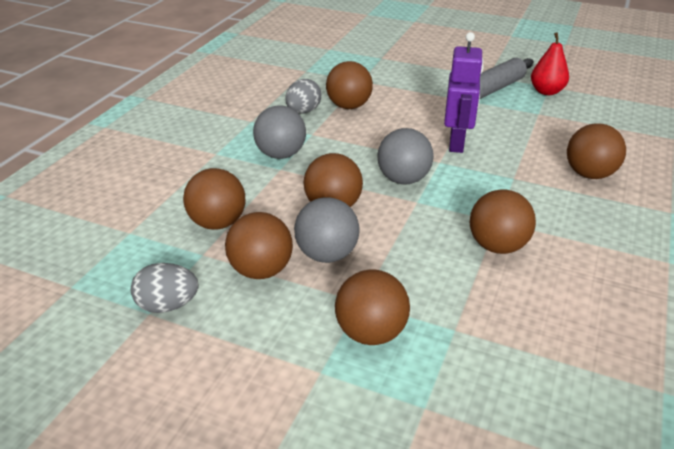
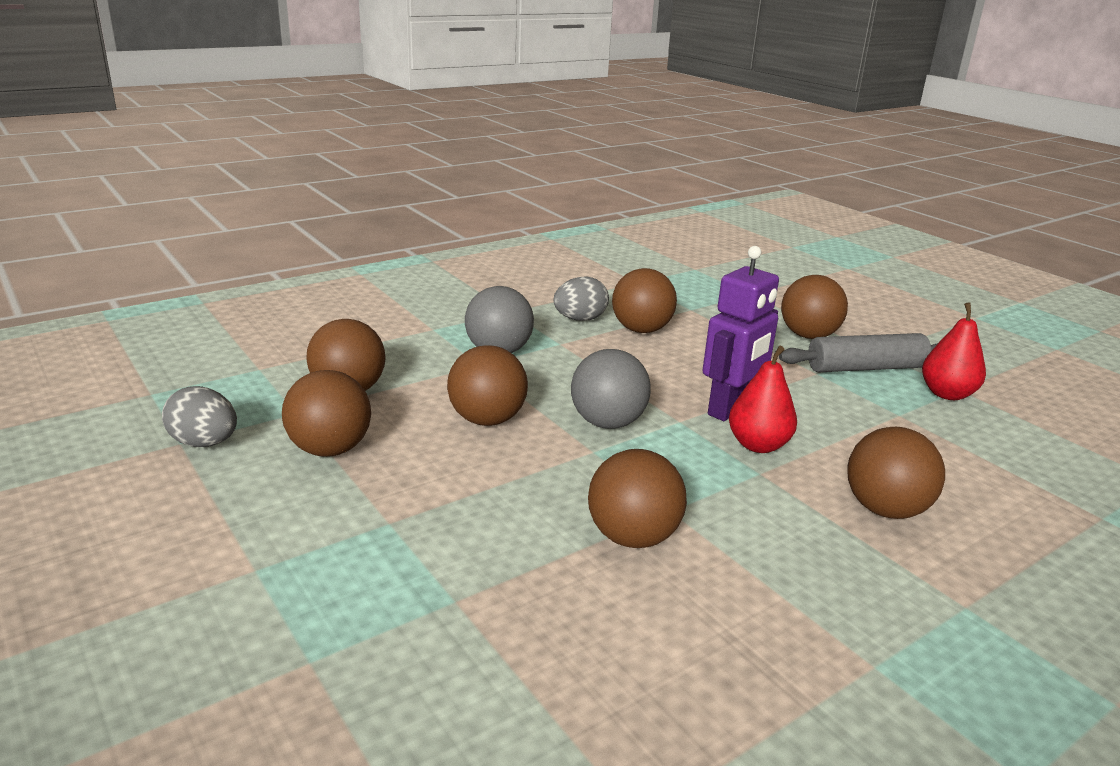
camera: 30 degrees right, 10 degrees down
grey ball [294,197,360,263] -> none
brown ball [335,270,410,345] -> brown ball moved to [781,275,848,339]
none -> red pear [729,346,797,453]

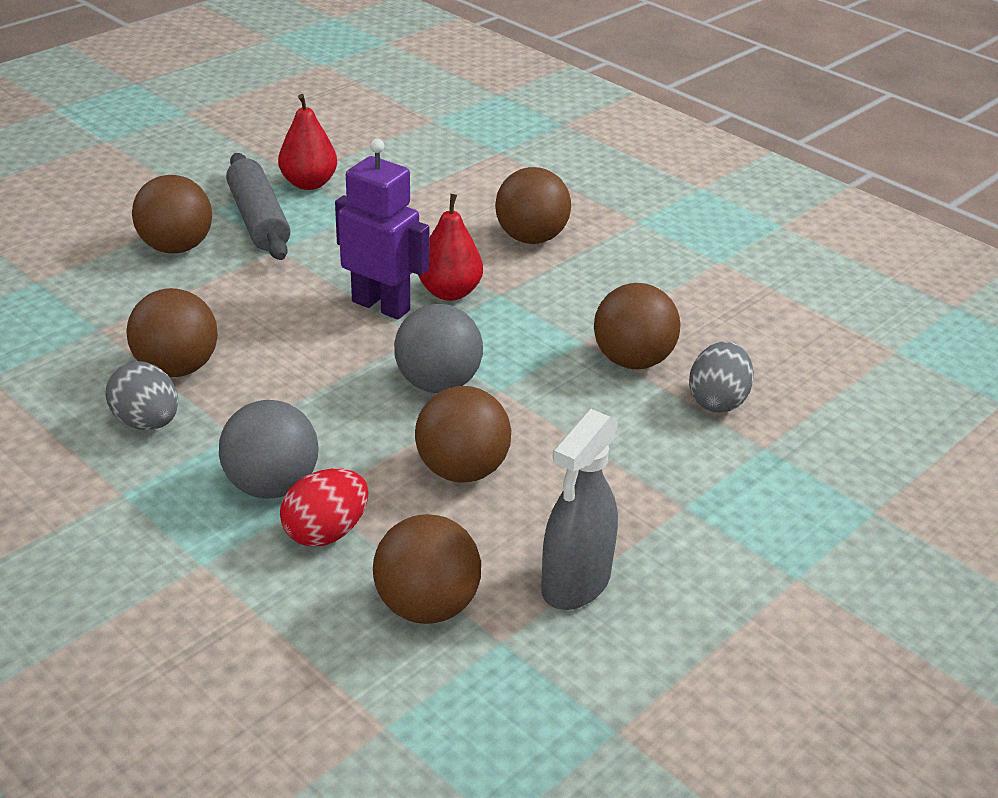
camera: 100 degrees left, 10 degrees up
grey egg [162,386,237,447] -> grey egg moved to [689,341,754,413]
brown ball [282,370,371,457] -> grey spray bottle [541,409,618,610]
none -> red egg [280,468,368,547]

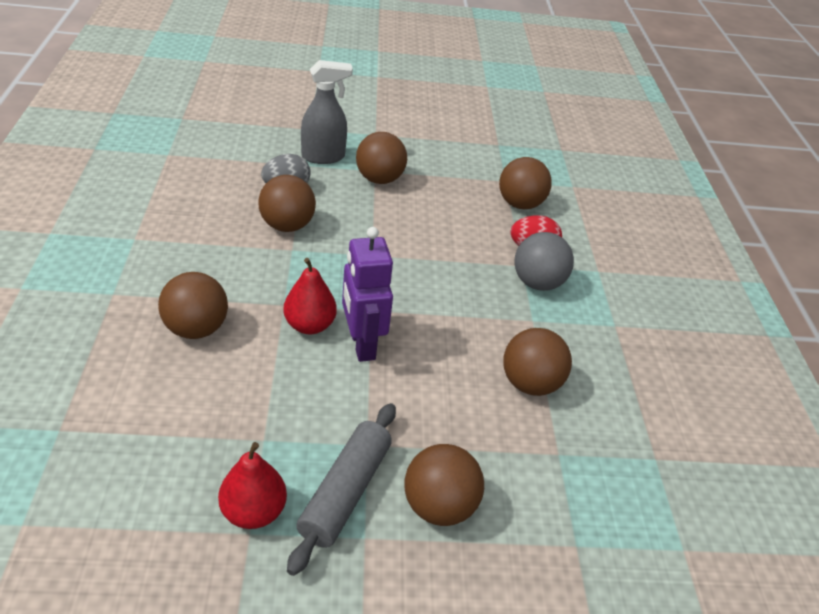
camera: 140 degrees left, 5 degrees up
grey egg [106,361,178,430] -> none
grey ball [394,304,483,393] -> none
brown ball [415,386,511,482] -> brown ball moved to [356,132,407,184]
grey spray bottle [541,409,618,610] -> grey spray bottle moved to [301,60,353,164]

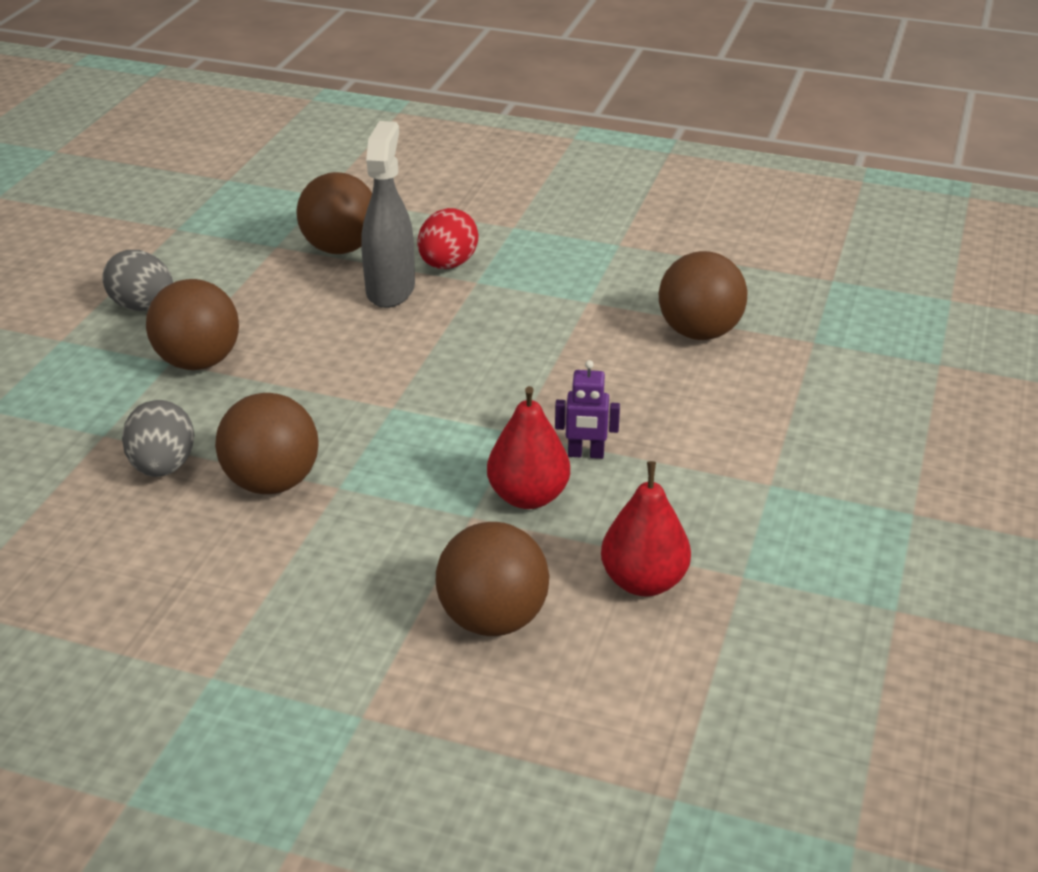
camera: 65 degrees left, 5 degrees down
red pear [218,442,287,529] -> red pear moved to [601,461,691,596]
grey rolling pin [287,403,396,576] -> none
grey spray bottle [301,60,353,164] -> grey spray bottle moved to [361,121,415,308]
purple robot [342,227,393,362] -> purple robot [555,360,620,459], size x0.51
brown ball [404,444,484,526] -> none
grey ball [515,232,574,291] -> none
none -> grey egg [102,250,173,311]

